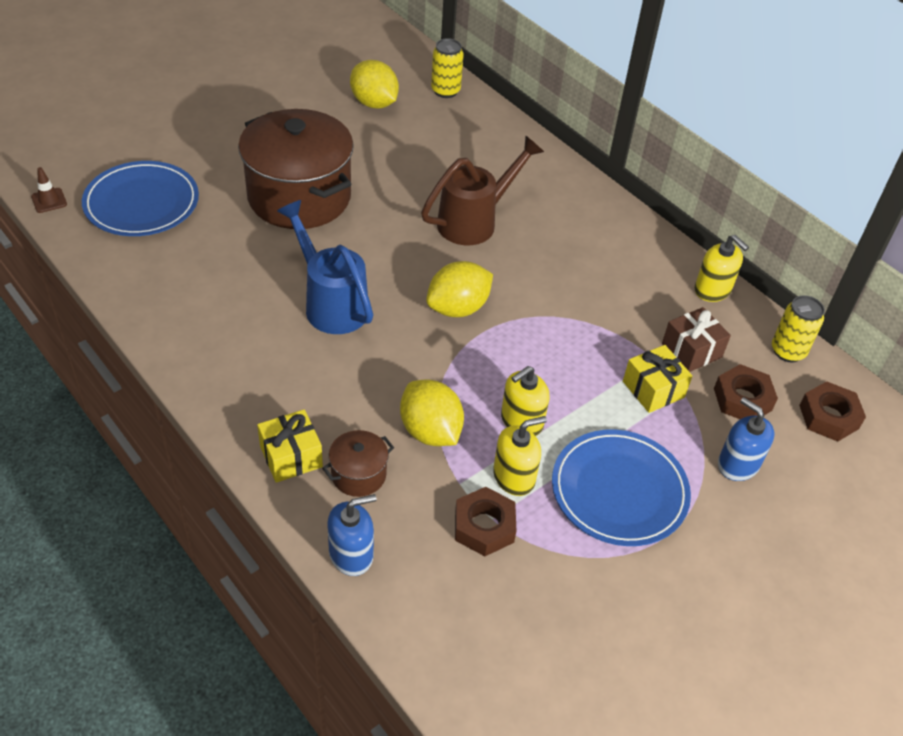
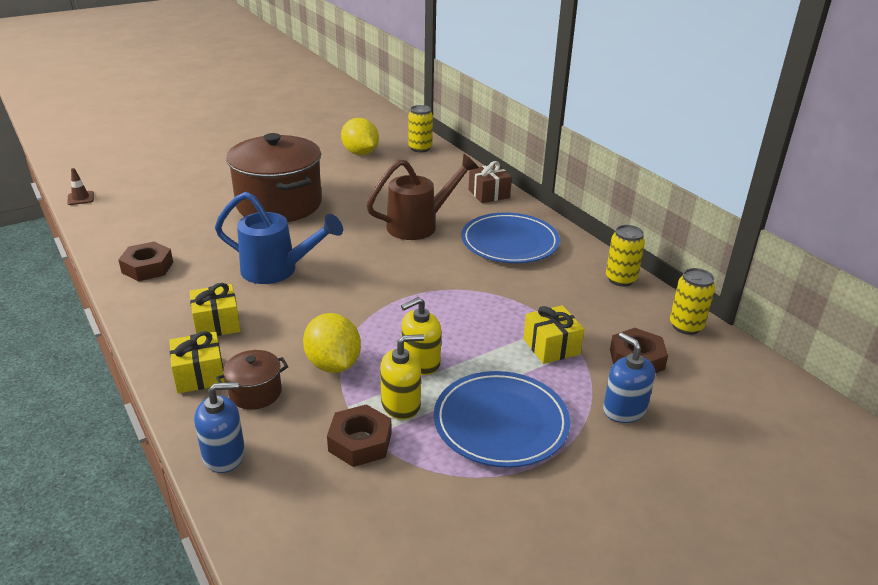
camera: 10 degrees right, 15 degrees down
blue plate [82,161,199,236] -> blue plate moved to [461,212,560,263]
blue watering can [277,200,373,334] -> blue watering can turned 135 degrees clockwise [215,191,343,284]
yellow lemon [426,261,493,317] -> none
brown gift [662,307,731,372] -> brown gift moved to [469,161,512,203]
yellow soap dispenser [695,235,749,302] -> yellow can [606,225,645,287]
brown nut [799,381,866,441] -> brown nut moved to [118,242,173,281]
none -> yellow gift [190,283,241,336]

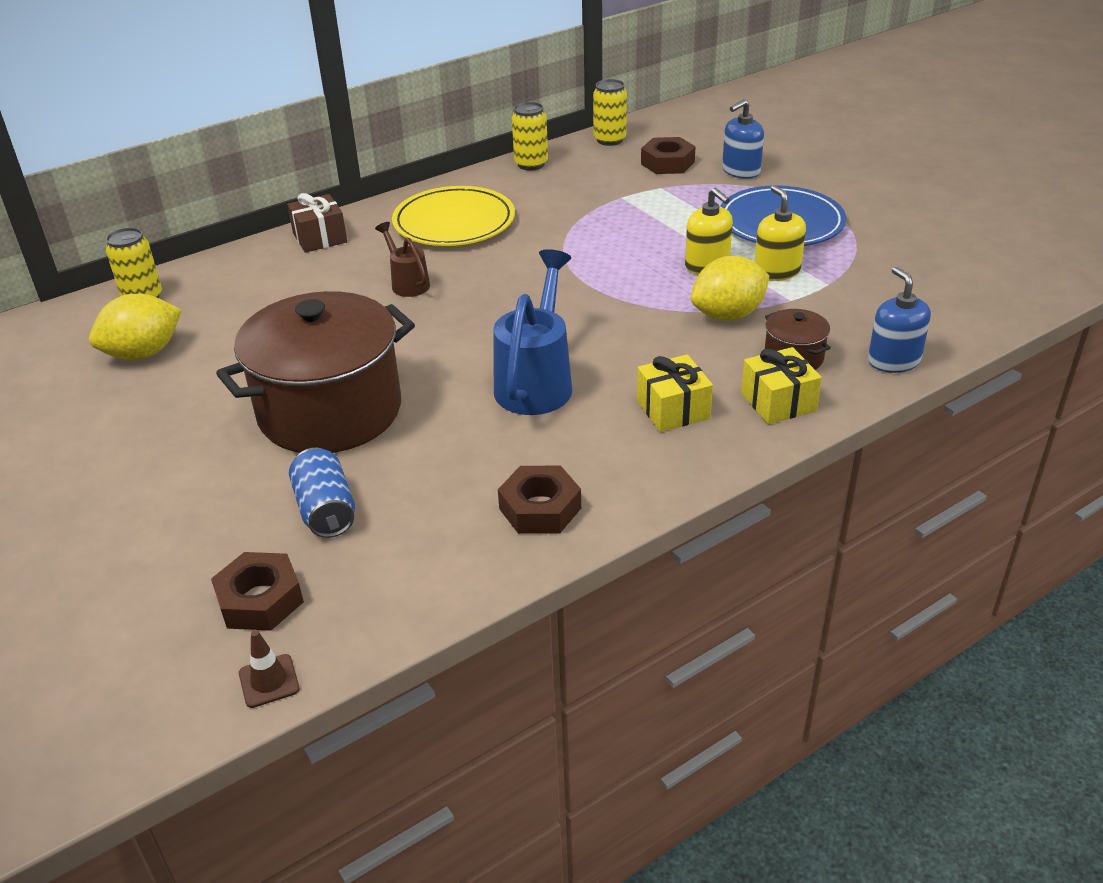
camera: 90 degrees left, 5 degrees up
brown nut [327,404,392,467] -> brown nut moved to [211,552,304,631]
brown watering can [367,154,479,240] -> brown watering can [375,222,430,297], size x0.55
blue plate [461,212,560,263] -> yellow plate [392,186,515,246]
yellow gift [523,305,584,364] -> none
none -> blue can [289,448,355,538]

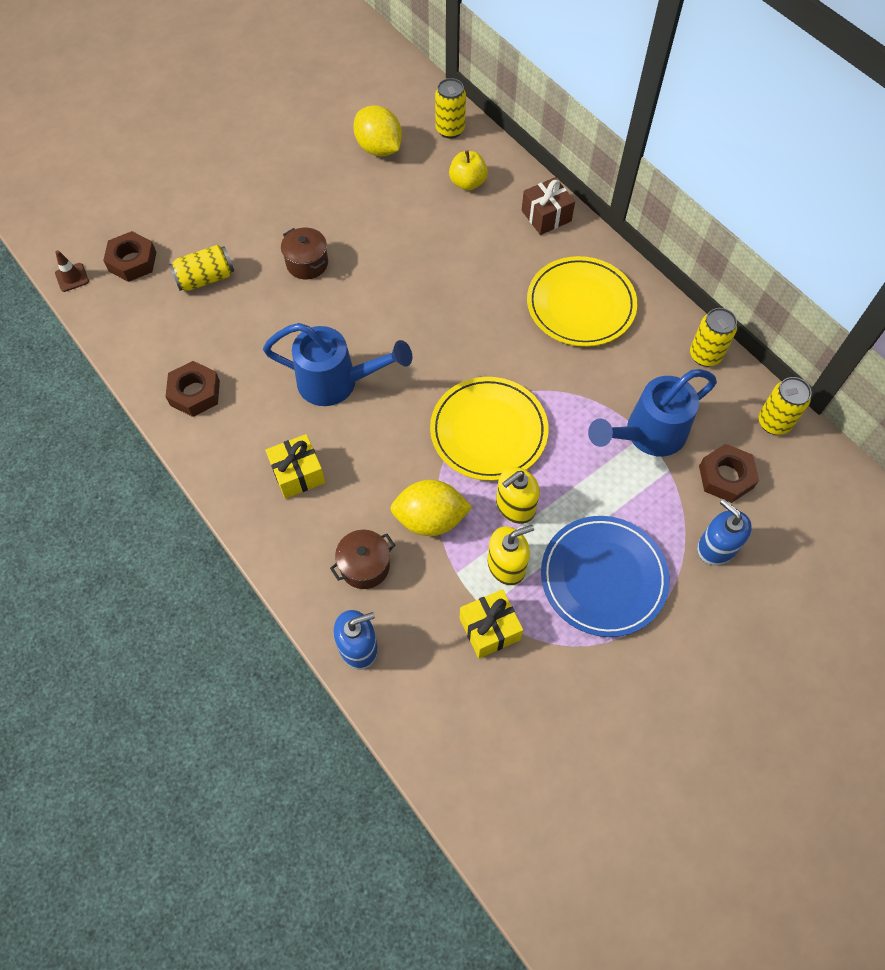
camera: 85 degrees right, 25 degrees up
brown pot [216,291,415,453] -> brown pot [281,228,328,279], size x0.43
blue can [289,448,355,538] -> yellow can [169,245,234,291]
brown watering can [375,222,430,297] -> none
yellow lemon [691,256,769,321] -> yellow lemon turned 60 degrees counterclockwise [390,480,472,536]
yellow gift [741,347,822,424] -> yellow gift moved to [460,589,523,658]
none -> yellow plate [430,377,548,481]
none -> yellow apple [449,150,488,191]
none -> blue watering can [588,369,717,457]

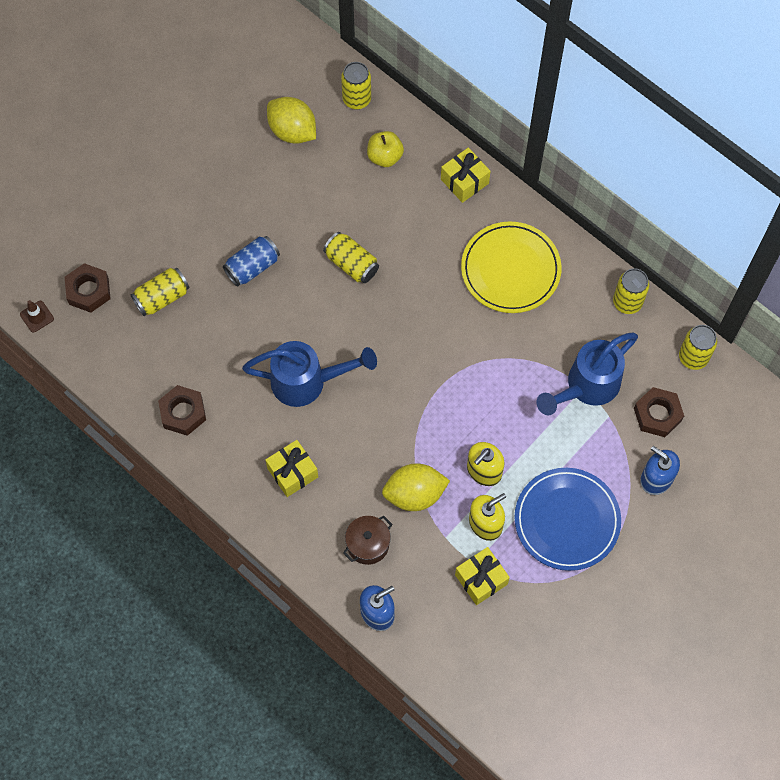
camera: 10 degrees left, 5 degrees up
brown pot [281,228,328,279] -> blue can [223,236,280,286]
yellow plate [430,377,548,481] -> none
brown gift [522,177,575,235] -> yellow gift [441,147,490,203]
none -> yellow can [323,232,379,283]

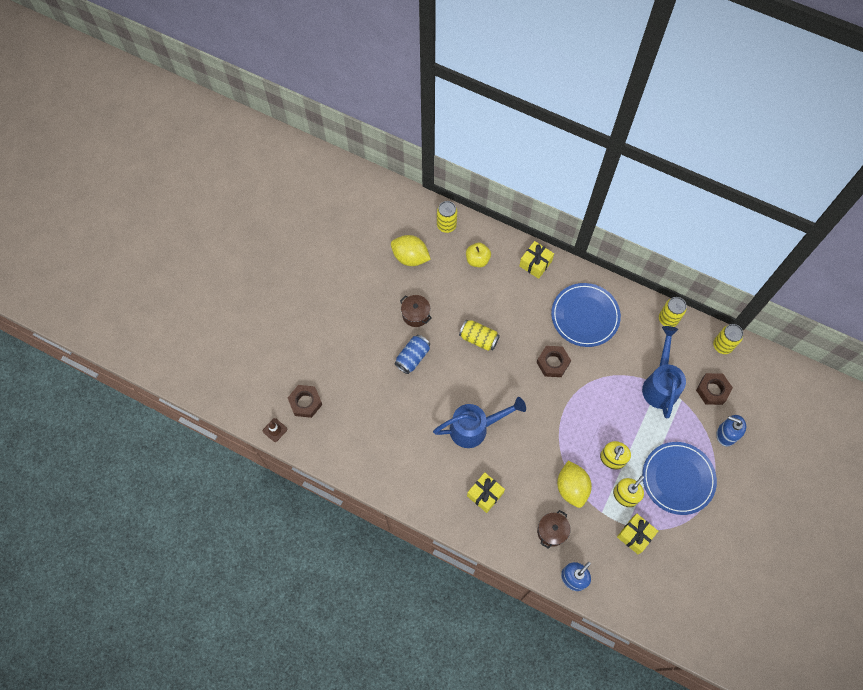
camera: 15 degrees left, 0 degrees up
yellow can [131,268,189,316] -> none
brown nut [158,385,206,436] -> brown nut moved to [536,346,571,377]
yellow lemon [382,463,450,511] -> yellow lemon turned 75 degrees counterclockwise [557,460,592,508]
yellow plate [461,221,562,313] -> blue plate [551,283,621,347]
blue watering can [537,332,638,415] -> blue watering can turned 150 degrees clockwise [642,326,686,418]
none -> brown pot [400,295,432,327]

